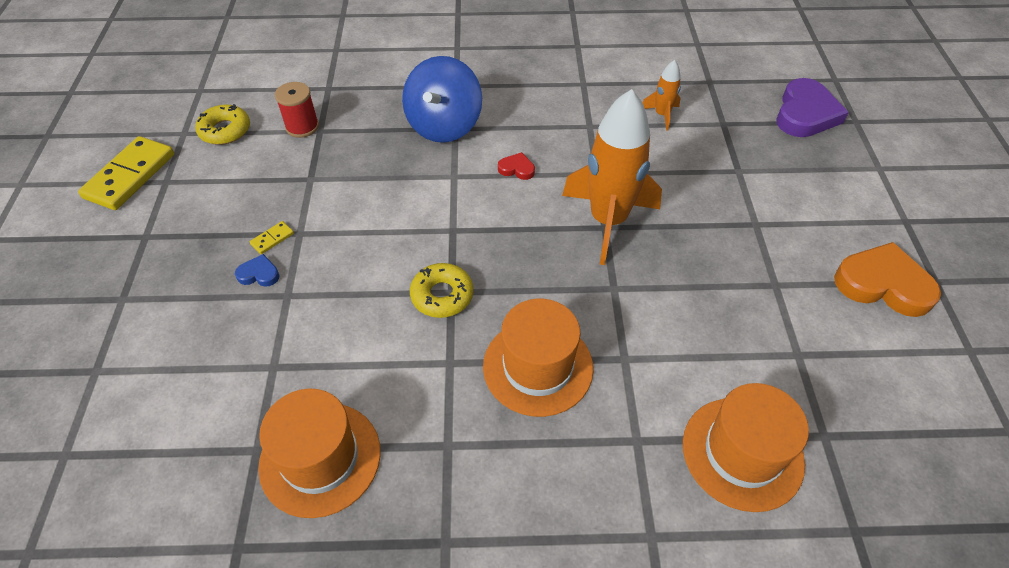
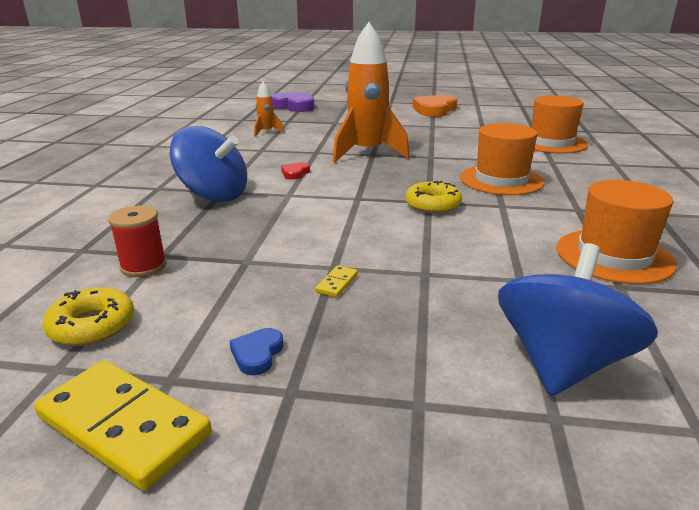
camera: 80 degrees left, 25 degrees down
blue heart [235,254,279,287] -> blue heart moved to [229,328,283,375]
yellow domino [250,221,294,254] -> yellow domino turned 60 degrees clockwise [315,265,358,297]
none -> blue spinning top [498,243,658,396]

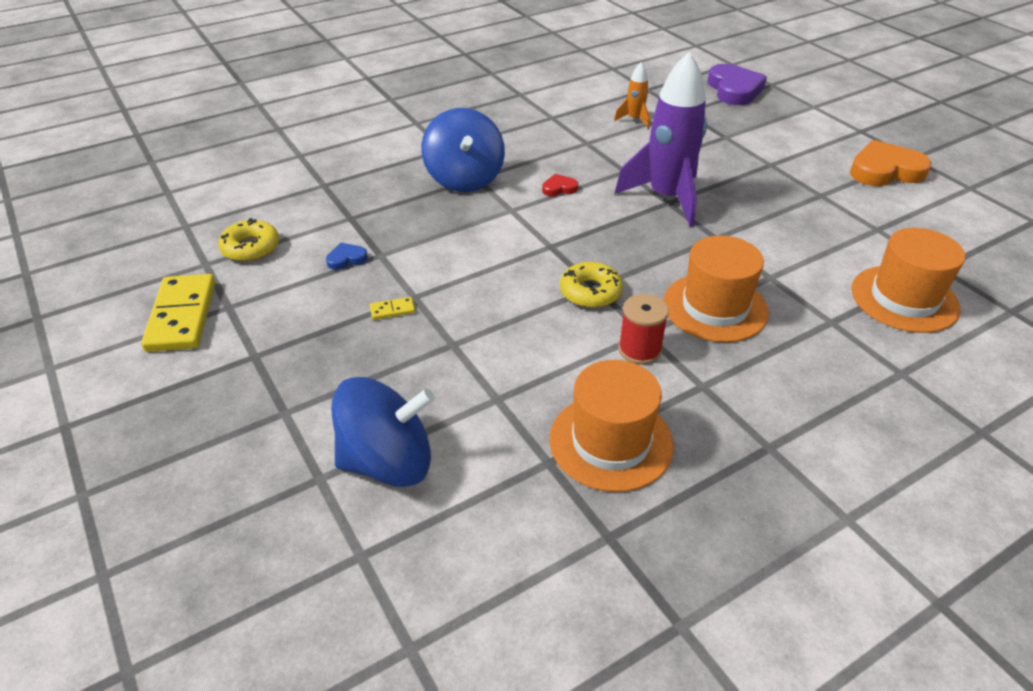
camera: 50 degrees right, 15 degrees up
red spool [108,206,167,277] -> red spool moved to [618,294,669,365]
blue heart [229,328,283,375] -> blue heart moved to [326,243,368,270]
orange rocket [333,22,409,163] -> purple rocket [615,51,707,227]

